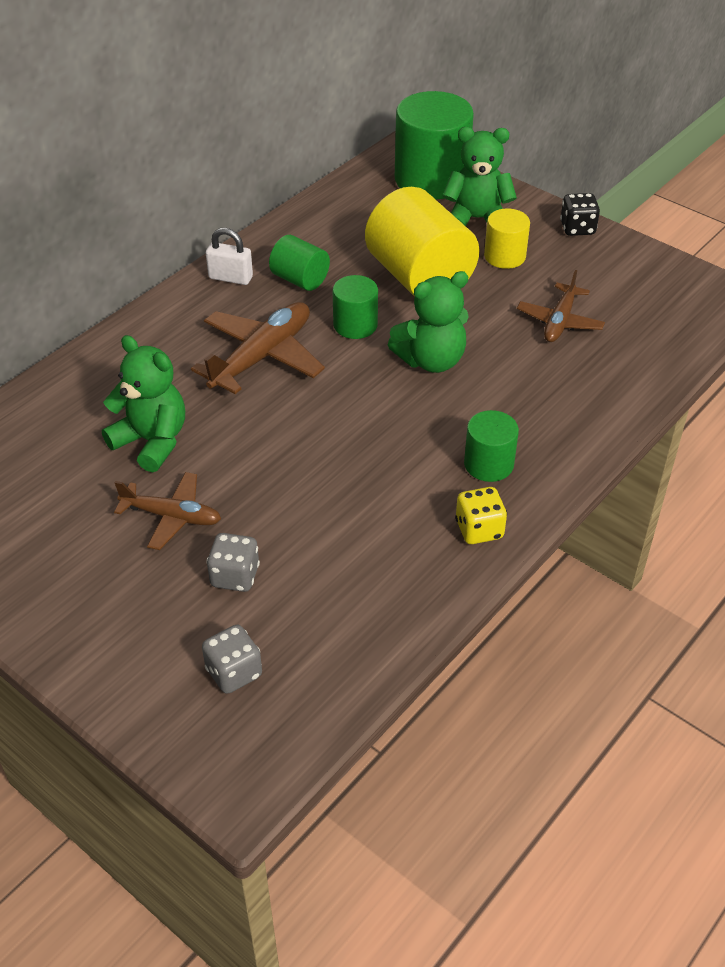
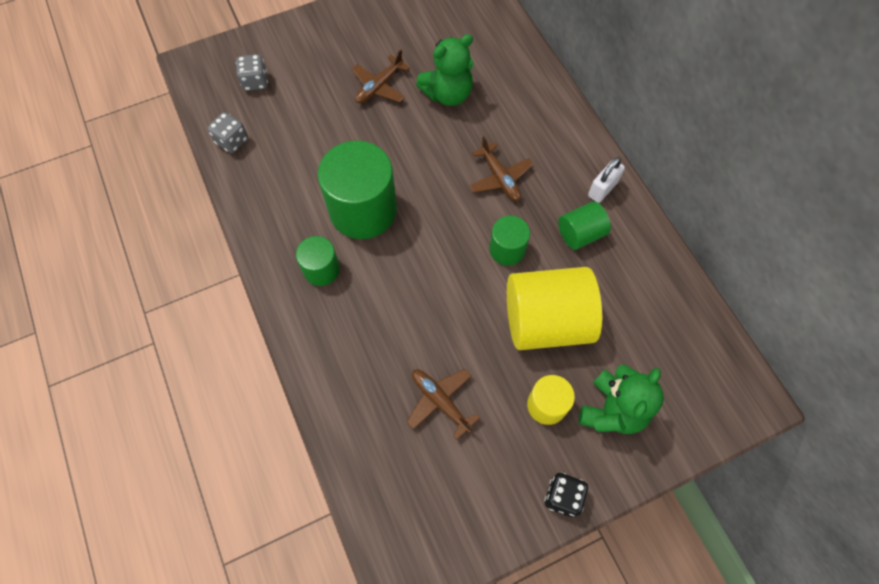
camera: 115 degrees right, 20 degrees up
brown plane [191,302,325,394] -> brown plane [469,136,533,201], size x0.64
grey dice [207,533,260,592] -> grey dice moved to [208,112,248,153]
green teddy bear [388,271,469,373] -> none
green cylinder [395,91,474,199] -> green cylinder moved to [318,141,397,239]
yellow dice [455,487,507,544] -> none

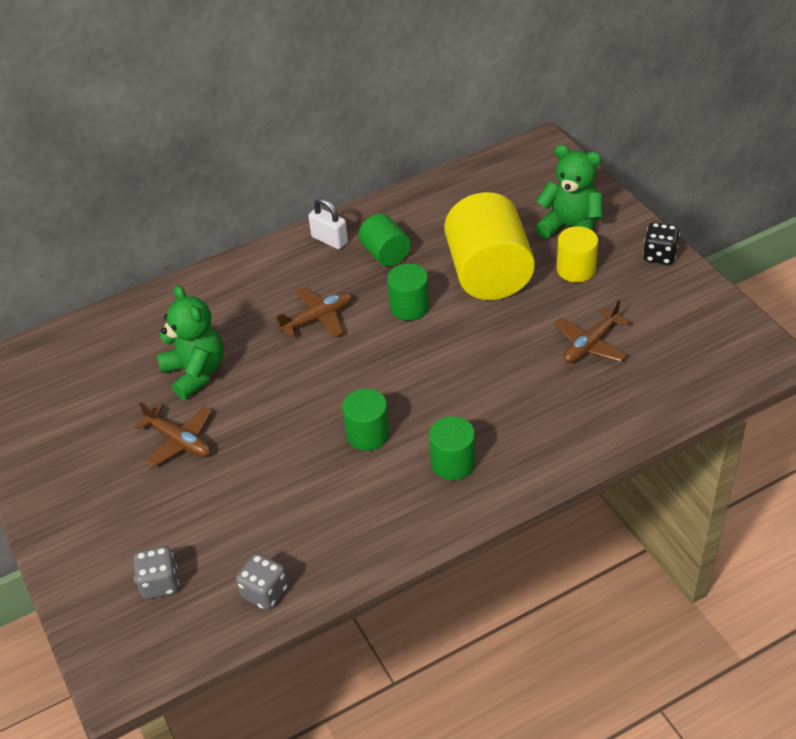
camera: 90 degrees left, 20 degrees down
green cylinder [318,141,397,239] -> green cylinder [342,389,390,451], size x0.52

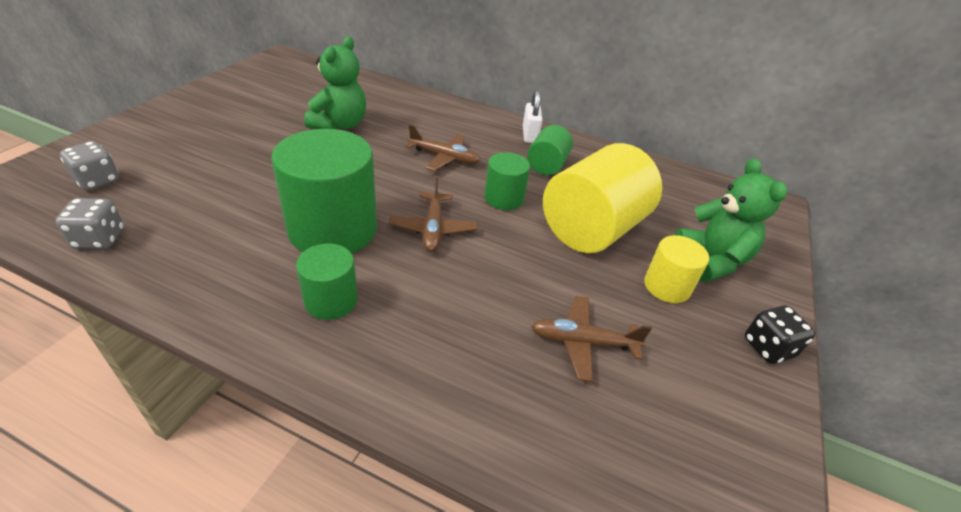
camera: 45 degrees right, 5 degrees down
brown plane [134,402,212,467] -> brown plane moved to [389,177,477,252]
green cylinder [342,389,390,451] -> green cylinder [271,129,377,254], size x1.92

